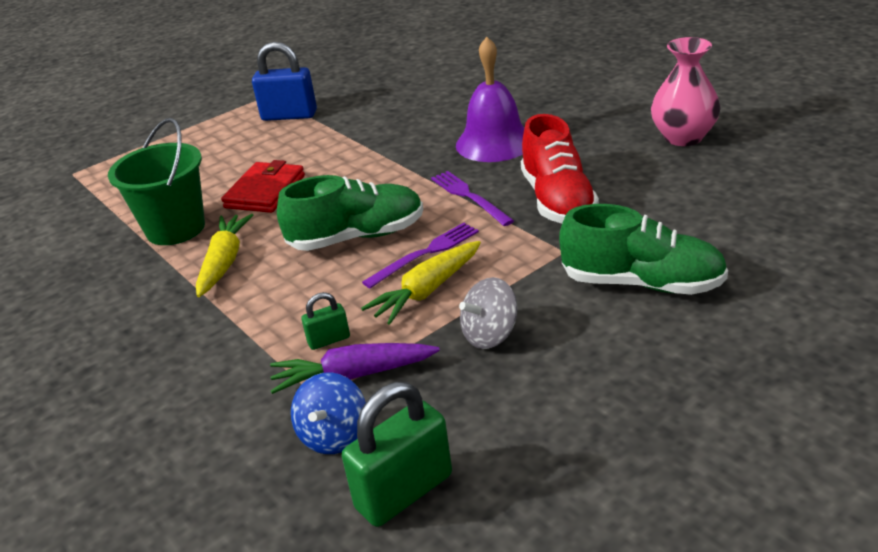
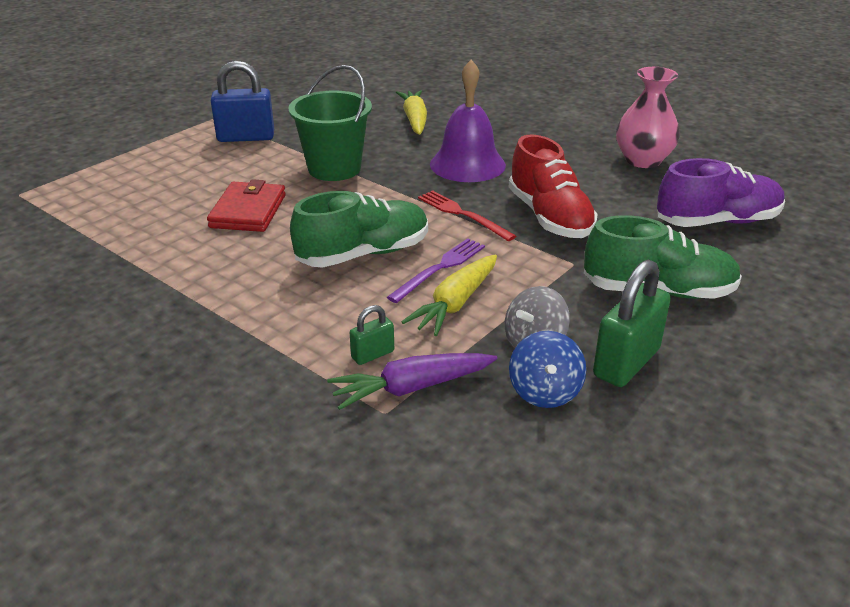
camera: 15 degrees left, 0 degrees up
green bucket [108,118,205,245] -> green bucket moved to [288,65,372,181]
yellow carrot [196,214,253,297] -> yellow carrot moved to [396,90,427,135]
blue spinning top [291,372,366,454] -> blue spinning top moved to [509,331,586,408]
green padlock [342,382,452,527] -> green padlock moved to [593,260,671,387]
purple fork [431,171,514,226] -> red fork [418,190,516,241]
none -> purple shoe [657,158,785,227]

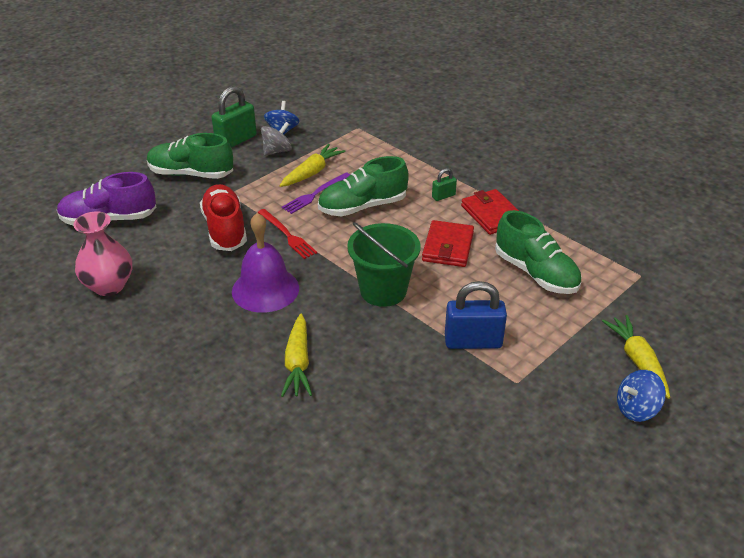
camera: 175 degrees left, 5 degrees up
purple carrot [327,353,497,410] -> none
green padlock [349,305,394,365] -> green padlock moved to [432,168,457,201]
none -> red wallet [461,189,519,235]
none -> green shoe [495,210,581,294]
none -> yellow carrot [602,315,670,399]
none -> blue spinning top [617,370,666,422]

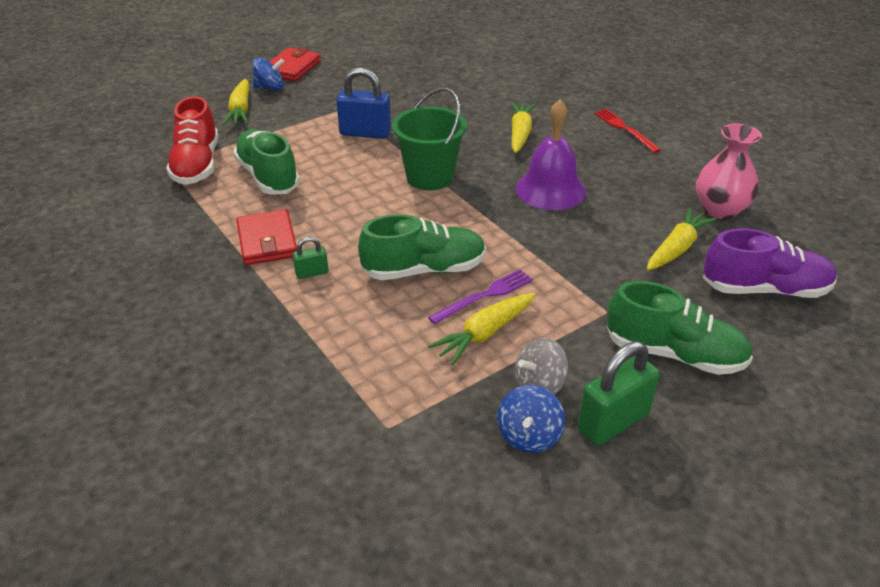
camera: 170 degrees left, 0 degrees up
red shoe [200,184,247,251] -> red shoe moved to [166,96,218,185]
red fork [257,209,317,259] -> red fork moved to [594,109,661,153]
red wallet [422,220,474,267] -> red wallet moved to [269,48,321,81]
none -> yellow carrot [647,208,717,270]

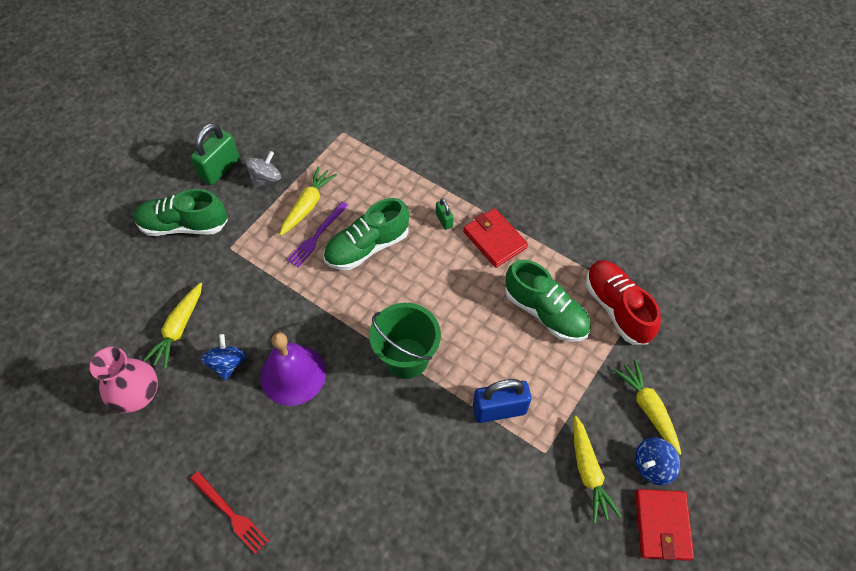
camera: 160 degrees right, 20 degrees up
green padlock [293,237,329,279] -> green padlock turned 75 degrees counterclockwise [436,198,454,230]
blue spinning top [497,385,565,453] -> blue spinning top moved to [201,334,246,381]
yellow carrot [511,102,535,153] -> yellow carrot moved to [573,416,622,523]
purple shoe [703,228,837,298] -> none

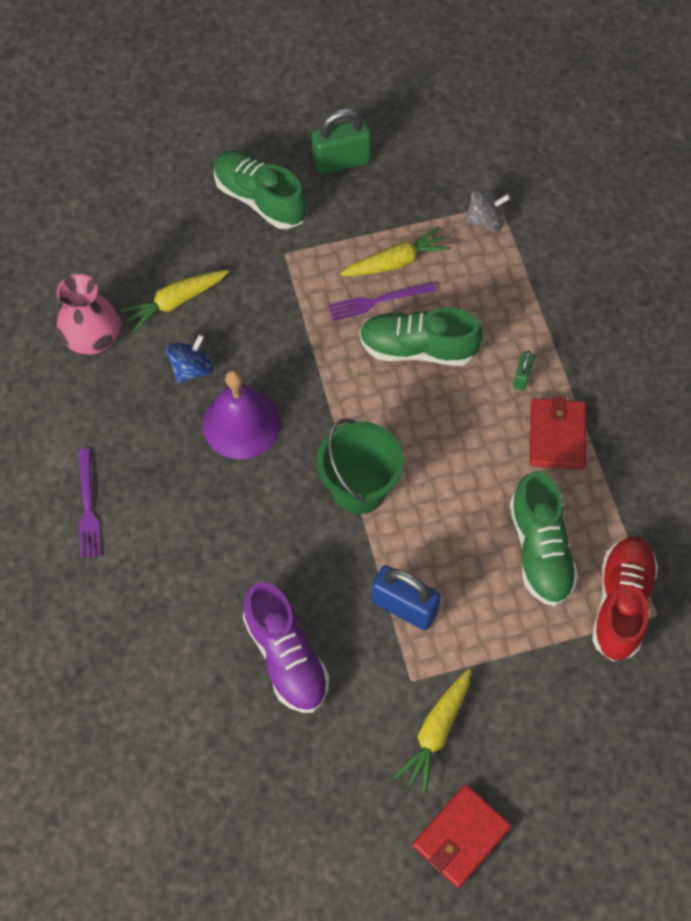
camera: 40 degrees right, 5 degrees up
red fork [190,471,269,554] -> purple fork [79,448,101,559]
grey spinning top [245,151,281,188] -> grey spinning top moved to [465,187,510,231]
yellow carrot [614,360,681,455] -> none
blue spinning top [635,437,680,485] -> none
none -> purple shoe [243,582,330,713]

